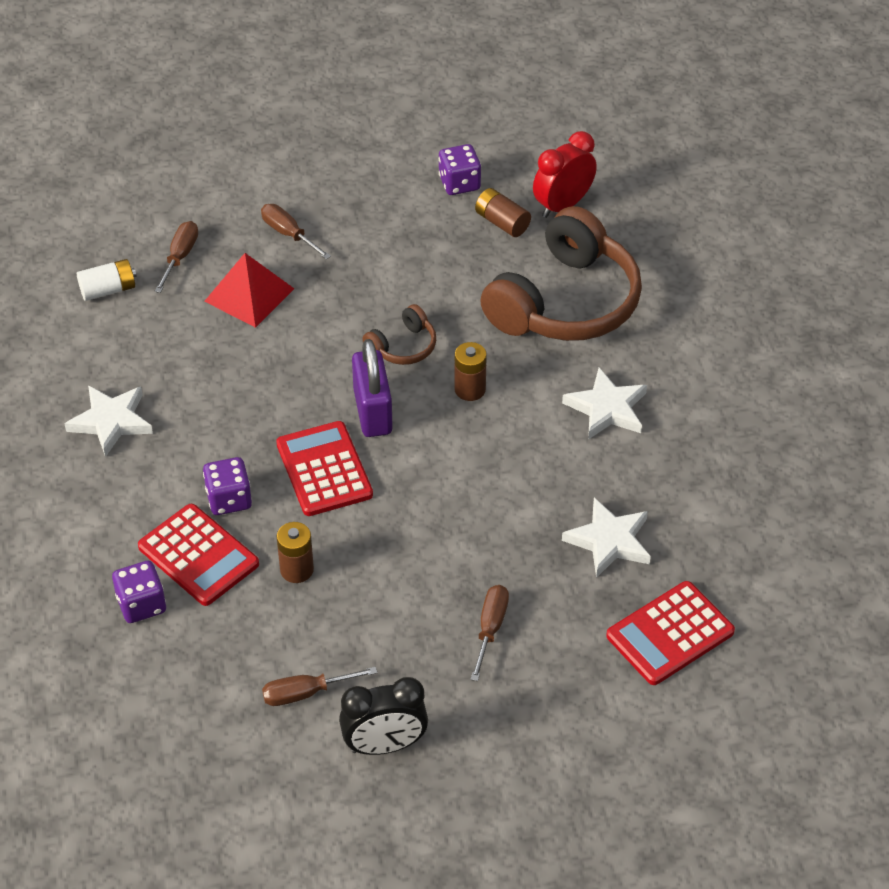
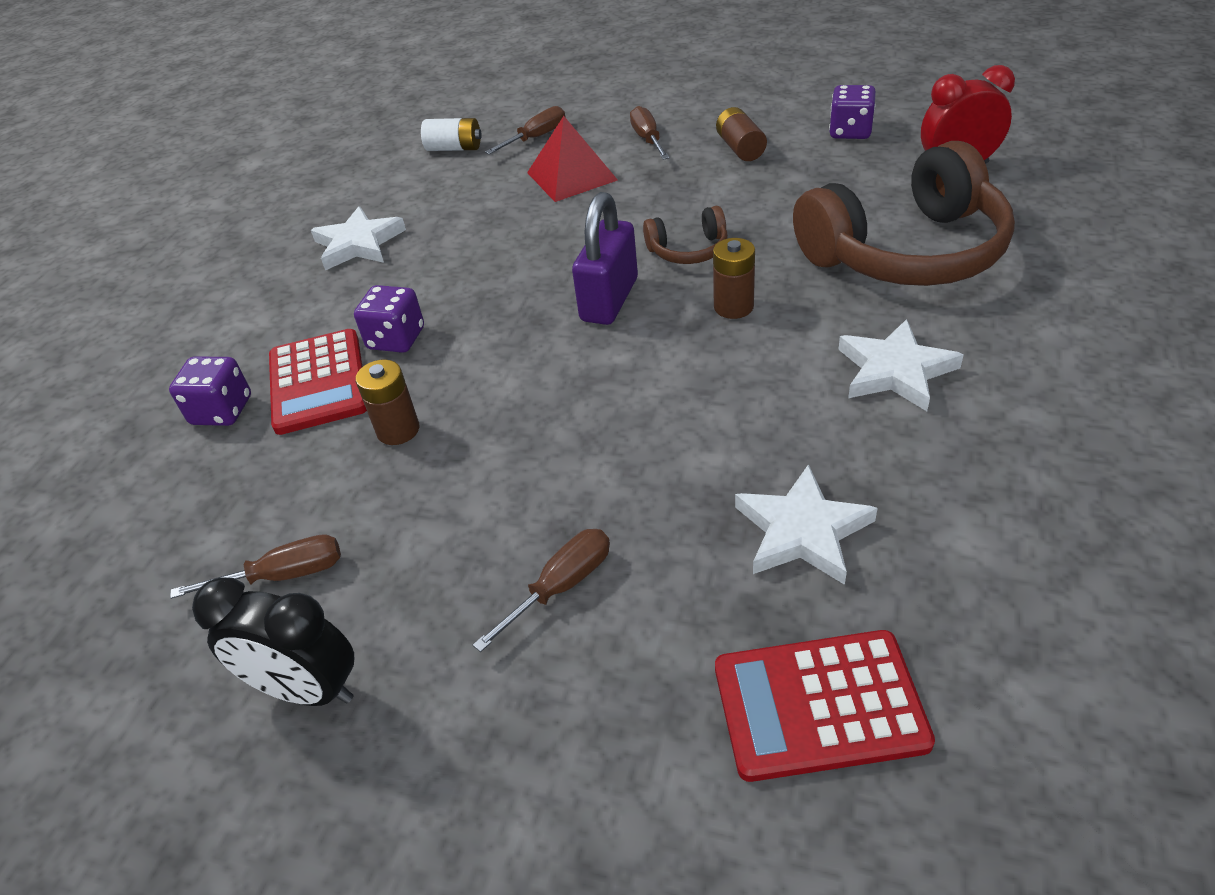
camera: 35 degrees right, 5 degrees down
brown screwdriver [262,667,377,706] -> brown screwdriver turned 150 degrees clockwise [170,534,341,599]
red calculator [276,421,373,516] -> none
brown battery [475,188,531,237] -> brown battery moved to [716,107,767,161]

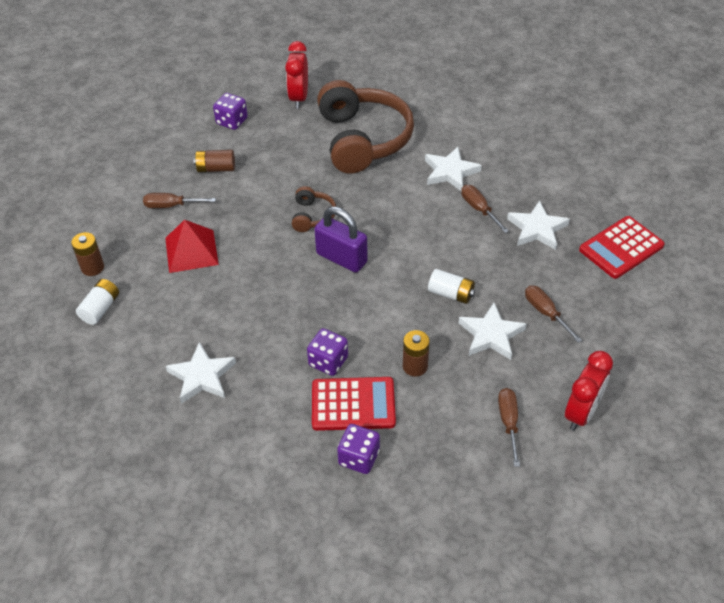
camera: 80 degrees left, 5 degrees up
black clock [192,577,354,706] -> red clock [565,351,613,431]
brown screwdriver [485,106,566,154] -> brown screwdriver moved to [461,185,509,233]
brown battery [713,238,755,319] -> brown battery moved to [71,232,104,276]
red calculator [715,630,935,782] -> red calculator turned 45 degrees clockwise [579,216,665,279]
none -> white battery [428,269,475,304]
none -> white star [459,303,527,360]

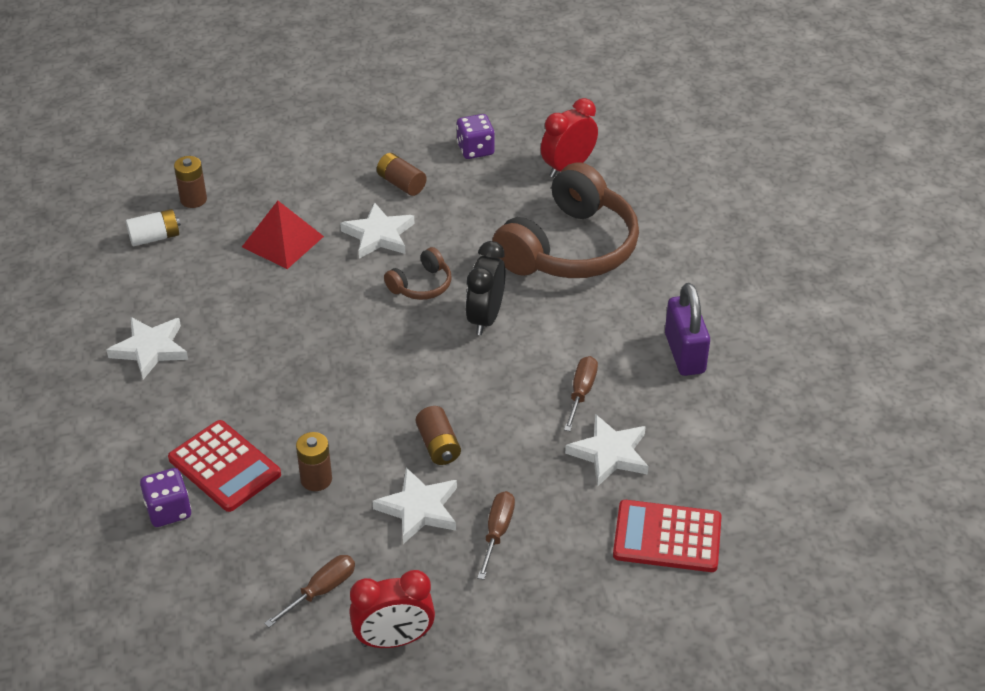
camera: 45 degrees right, 5 degrees down
brown screwdriver [143,193,216,208] -> none
purple dice [307,328,348,376] -> none
purple padlock [314,206,368,273] -> purple padlock moved to [665,283,710,376]
white star [425,147,482,191] -> white star moved to [340,202,415,259]
white battery [428,269,475,304] -> brown battery [416,406,461,465]
none -> black clock [466,241,506,335]

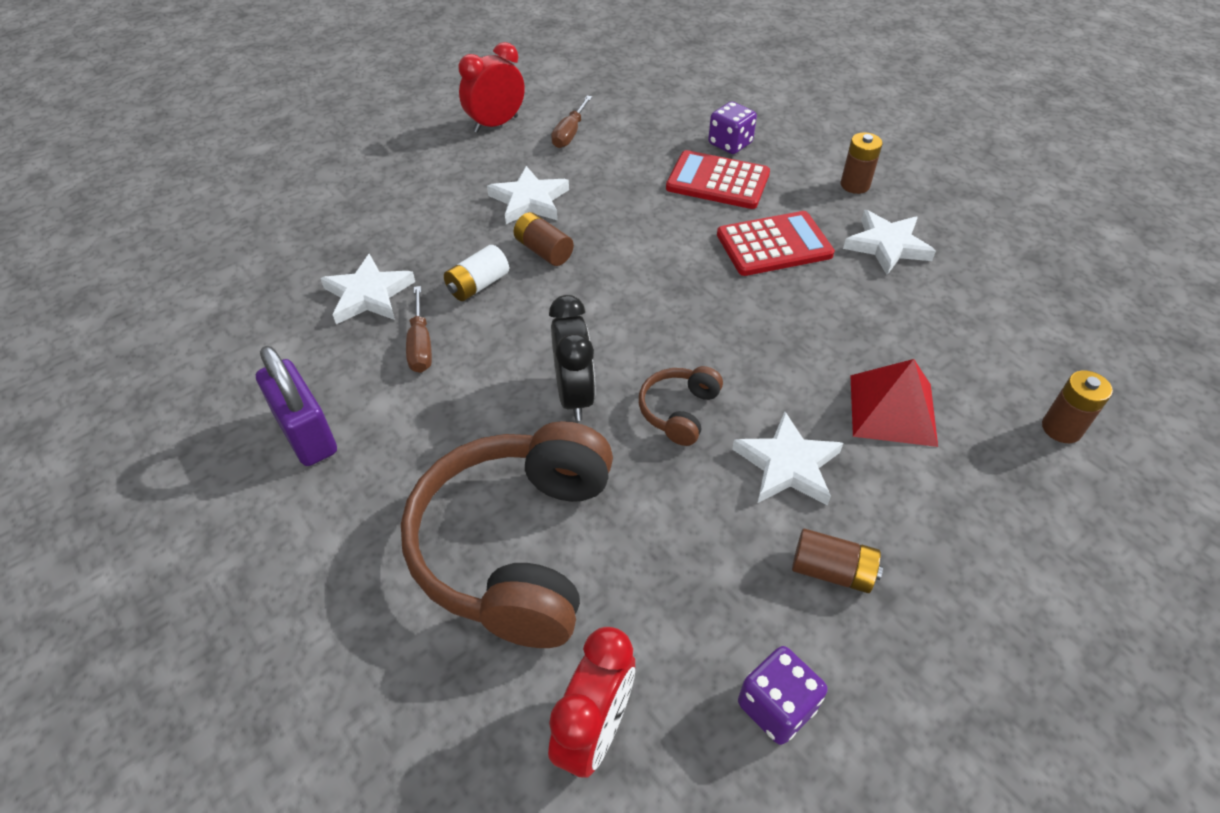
camera: 155 degrees right, 5 degrees up
white battery [126,209,181,246] -> white battery moved to [444,245,509,301]
brown battery [296,432,332,491] -> brown battery moved to [841,132,883,194]
brown screwdriver [477,491,515,580] -> none
red calculator [613,500,722,572] -> red calculator moved to [717,211,835,276]

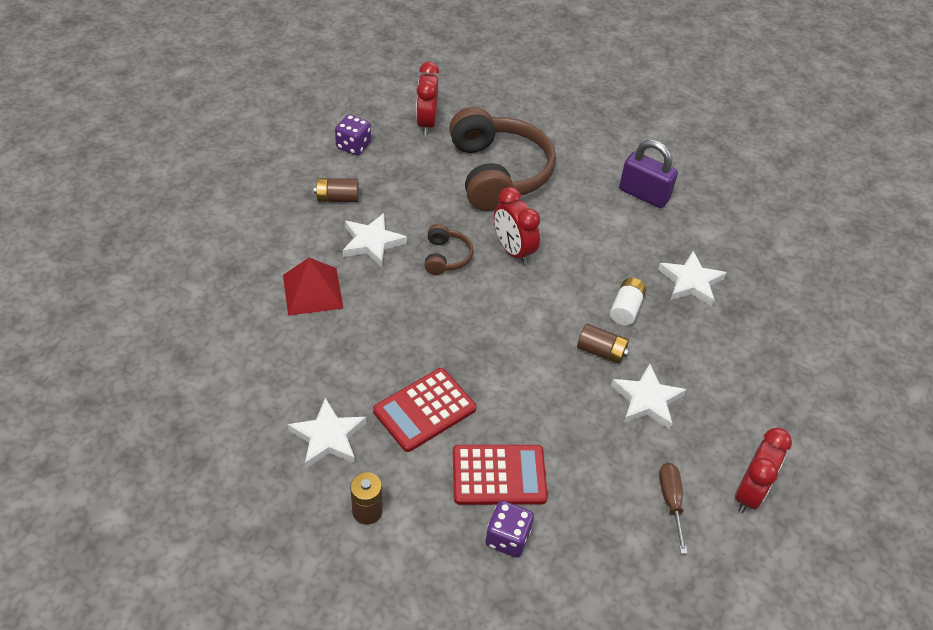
camera: 155 degrees right, 0 degrees up
brown screwdriver [406,286,432,373] -> none
black clock [549,295,595,421] -> red clock [494,187,540,265]
brown battery [1042,370,1113,443] -> none

